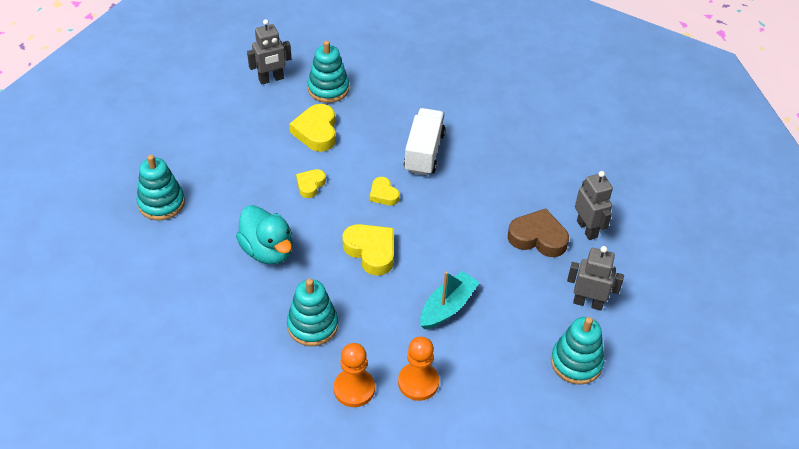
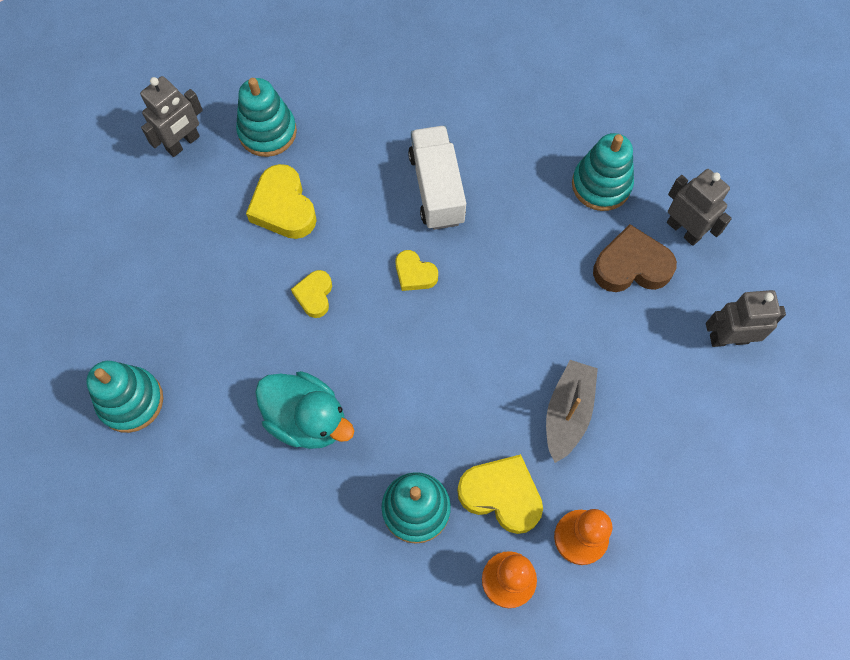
camera: 20 degrees left, 20 degrees up
yellow heart [342,224,394,276] -> yellow heart moved to [457,454,543,534]
turquoise boat [420,271,480,329] -> grey boat [546,360,598,463]
turquoise stacking toy [551,317,604,385] -> turquoise stacking toy moved to [572,133,634,211]

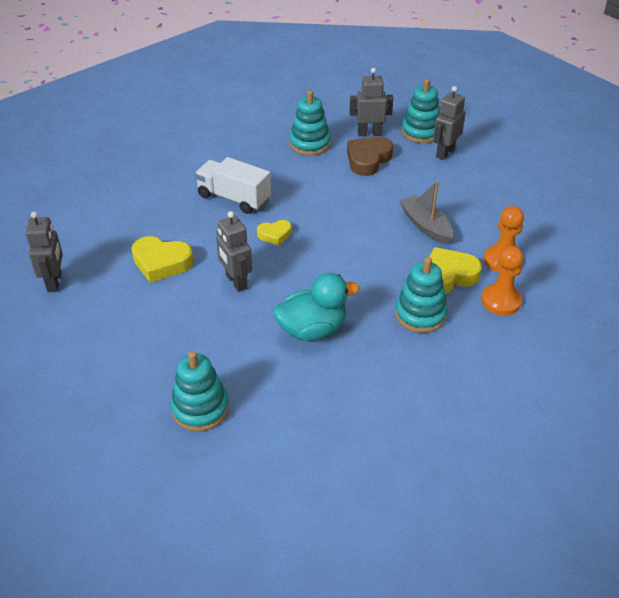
camera: 50 degrees left, 25 degrees down
turquoise stacking toy [236,78,297,157] -> turquoise stacking toy moved to [401,79,440,143]
yellow heart [291,270,332,318] -> grey robot [216,211,252,292]

